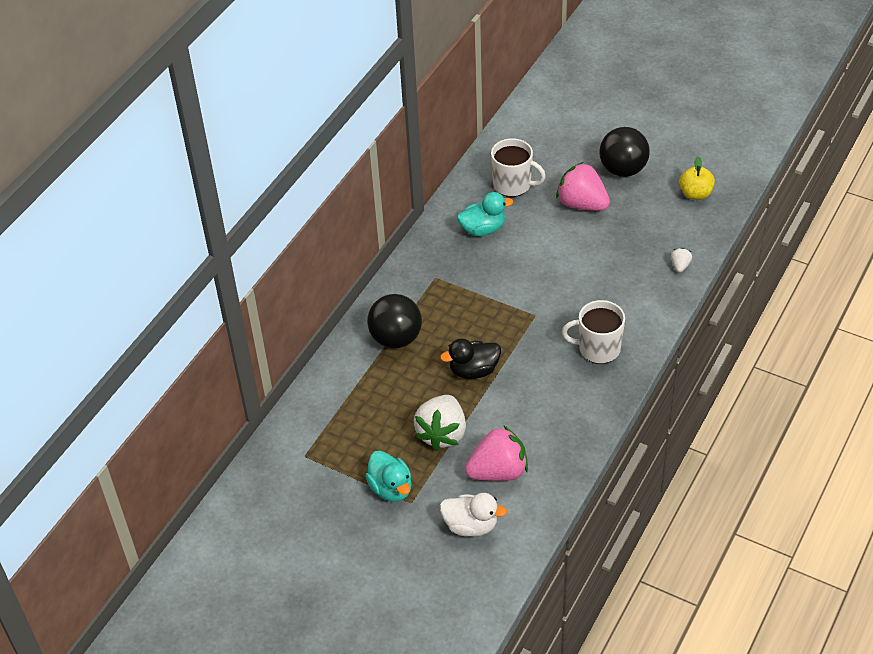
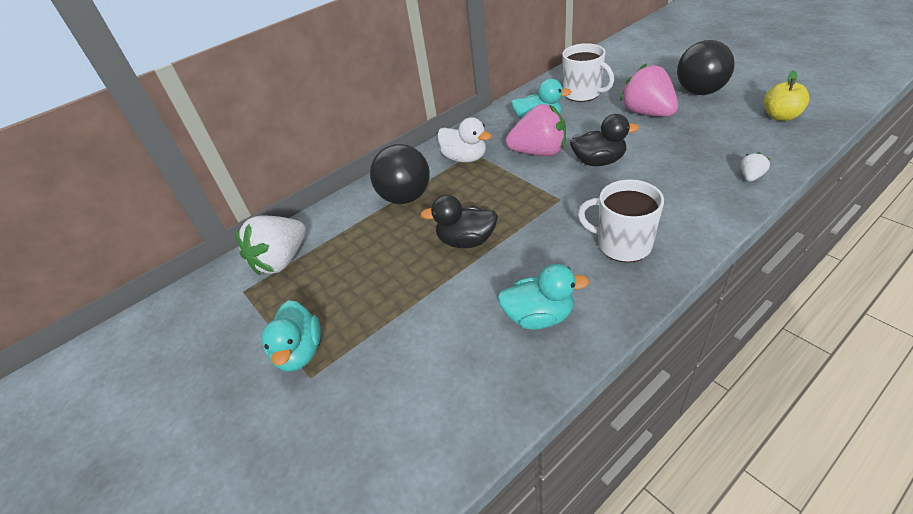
camera: 25 degrees right, 5 degrees down
white strawberry [414,395,466,451] -> white strawberry moved to [235,216,306,275]
white duck [440,493,507,536] -> white duck moved to [437,117,492,163]
pink strawberry [465,425,528,481] -> pink strawberry moved to [506,104,566,156]
none -> turquoise duck [497,264,589,330]
none -> black duck [570,114,639,166]

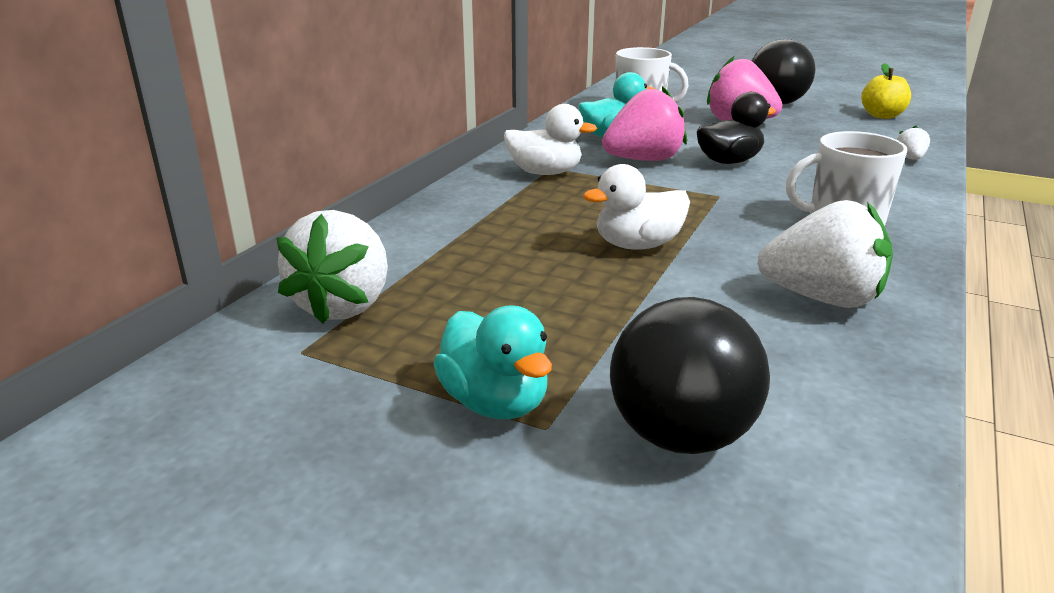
camera: 30 degrees left, 15 degrees down
black ball [370,144,430,204] -> black ball moved to [610,297,770,454]
black duck [421,195,498,248] -> white duck [583,164,690,250]
turquoise duck [497,264,589,330] -> white strawberry [757,200,893,308]

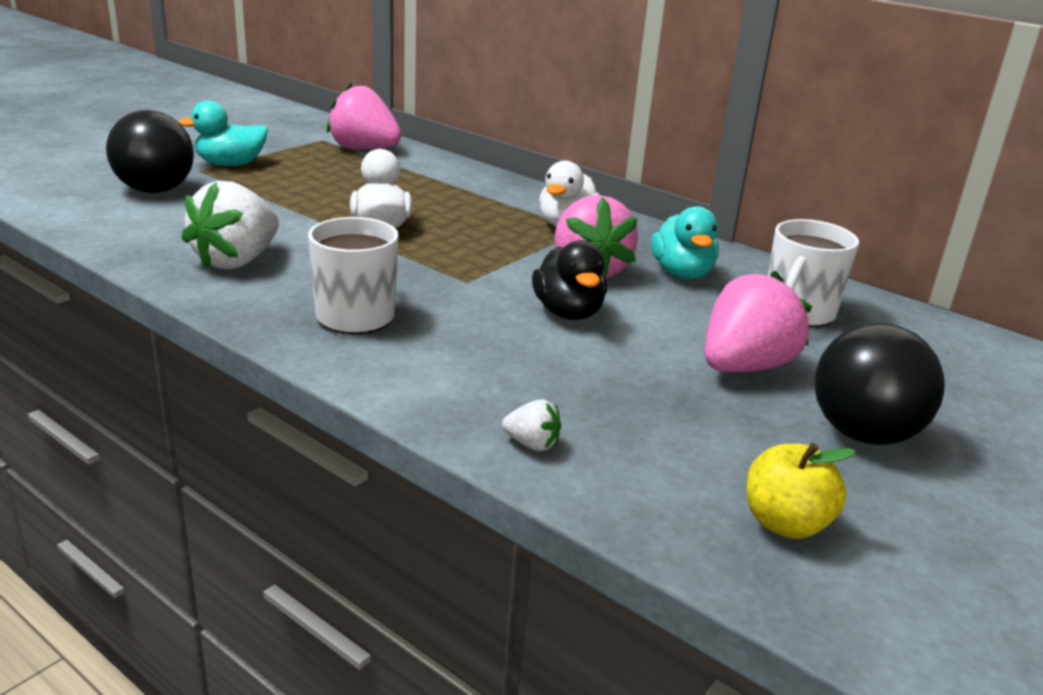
camera: 100 degrees right, 0 degrees up
white strawberry [276,210,388,324] -> pink strawberry [327,83,402,149]

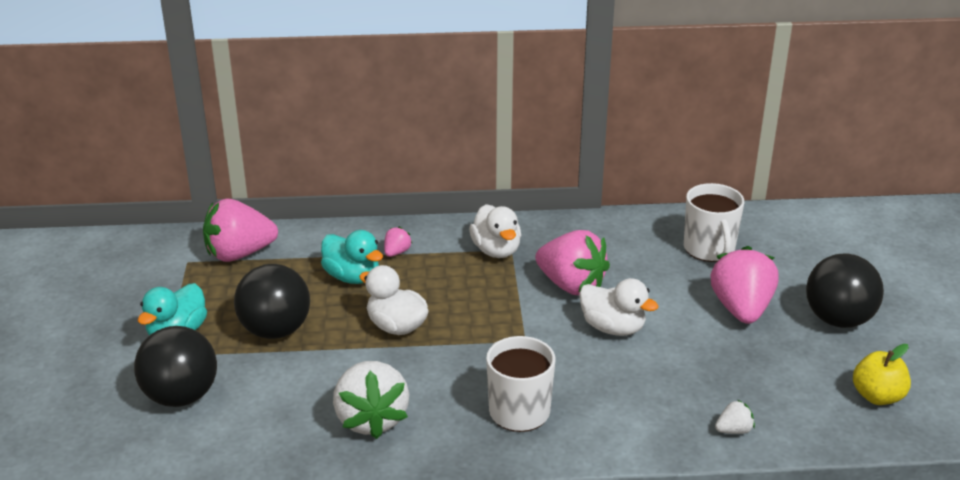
camera: 40 degrees left, 5 degrees up
black duck [532,240,607,320] -> white duck [579,278,658,336]
turquoise duck [651,206,719,279] -> turquoise duck moved to [321,230,383,284]
none -> black ball [234,264,310,339]
none -> pink strawberry [384,227,413,257]

